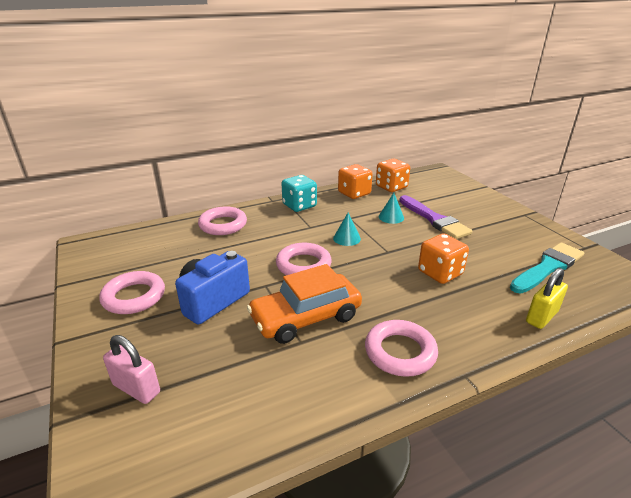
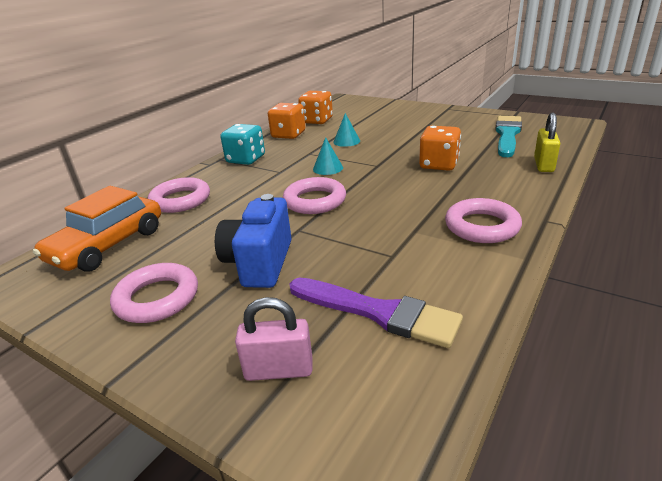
camera: 30 degrees left, 0 degrees up
orange car [247,264,362,344] -> orange car moved to [33,186,161,272]
purple brush [399,195,472,239] -> purple brush moved to [289,278,463,348]

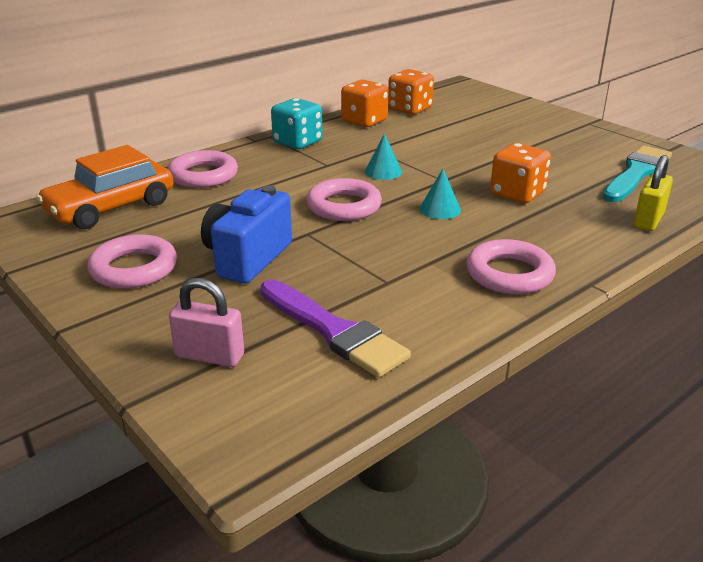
camera: 15 degrees right, 0 degrees up
turquoise cone [333,113,360,147] -> turquoise cone moved to [419,169,461,219]

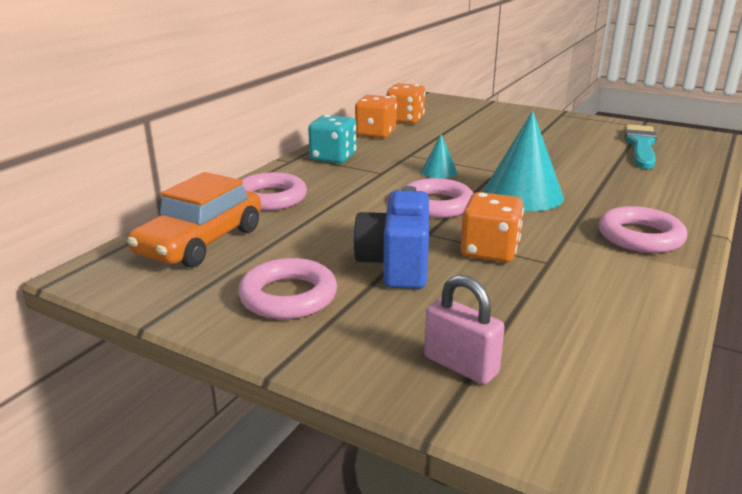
camera: 20 degrees left, 5 degrees down
pink padlock [169,278,244,367] -> pink padlock turned 45 degrees clockwise [424,275,505,385]
purple brush [260,280,411,378] -> none
turquoise cone [419,169,461,219] -> turquoise cone [483,111,564,211], size x2.01
orange dice [490,143,551,203] -> orange dice moved to [460,192,524,263]
yellow padlock [634,155,673,231] -> none

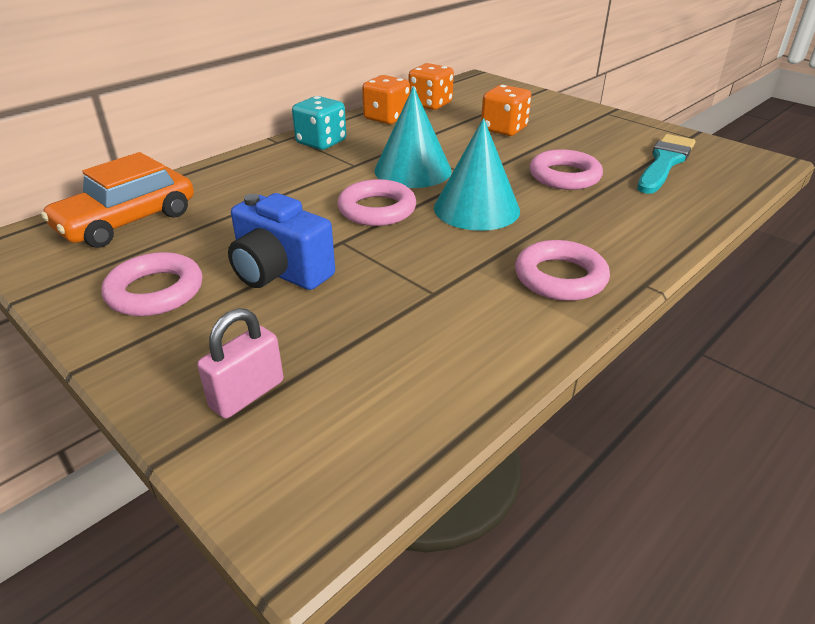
camera: 15 degrees right, 10 degrees up
pink ring [241,172,307,211] -> pink ring moved to [530,149,603,190]
blue camera [353,186,429,289] -> blue camera turned 75 degrees counterclockwise [228,193,335,290]
turquoise cone [421,134,458,178] -> turquoise cone [374,86,452,188], size x2.01
pink padlock [424,275,505,385] -> pink padlock turned 75 degrees clockwise [197,308,283,419]
orange dice [460,192,524,263] -> orange dice moved to [481,85,531,136]

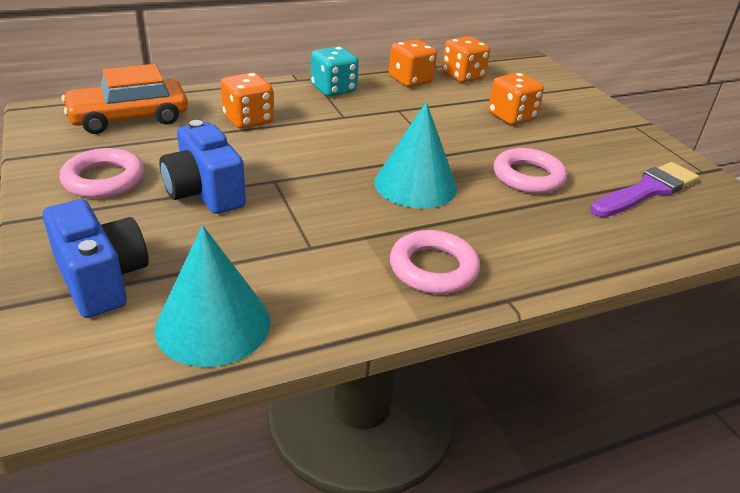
camera: 20 degrees right, 0 degrees up
pink padlock [197,308,283,419] -> blue camera [43,199,149,318]
pink ring [337,179,416,226] -> none
turquoise cone [374,86,452,188] -> turquoise cone moved to [155,225,271,367]
turquoise brush [637,134,695,194] -> purple brush [590,162,699,217]
none -> orange dice [221,72,274,129]

